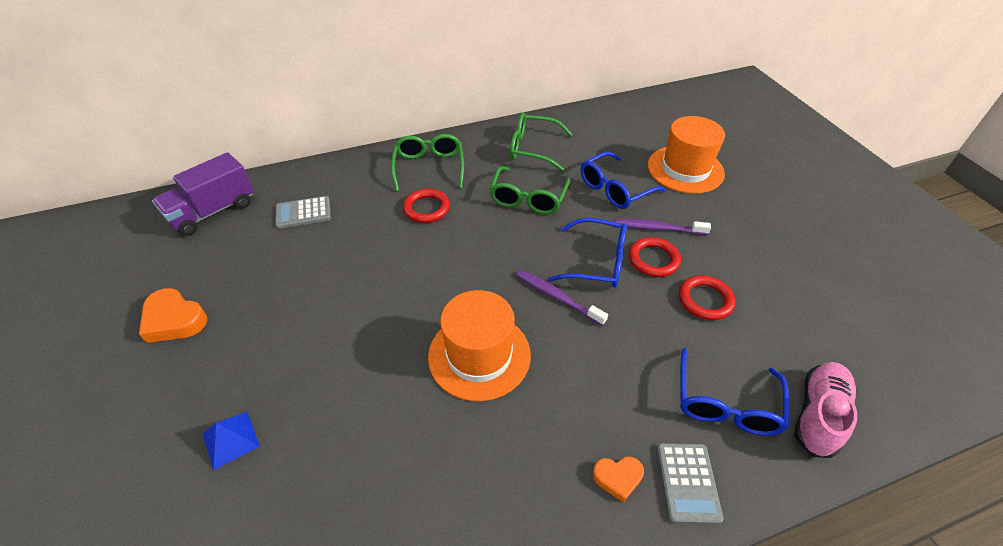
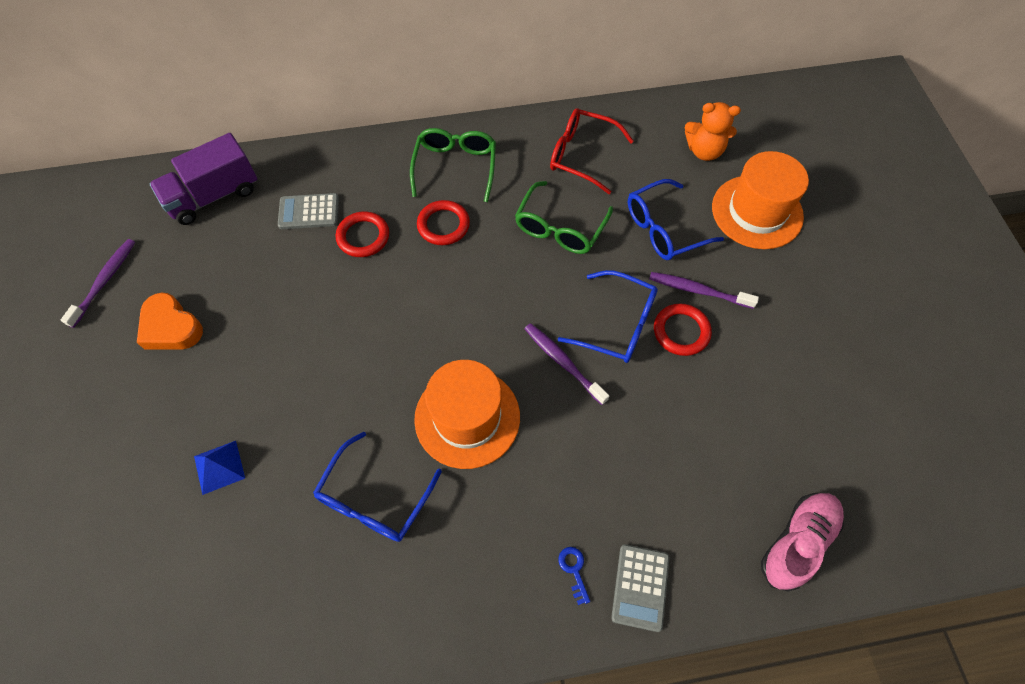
camera: 10 degrees right, 15 degrees up
green glasses [510,112,573,171] -> red glasses [550,108,634,194]
orange heart [593,456,644,502] -> blue key [558,547,590,605]
red ring [679,275,736,320] -> red ring moved to [336,211,389,257]
blue glasses [680,348,789,436] -> blue glasses moved to [313,432,442,542]
none -> purple toothbrush [61,239,135,328]
none -> orange teddy bear [685,102,741,161]

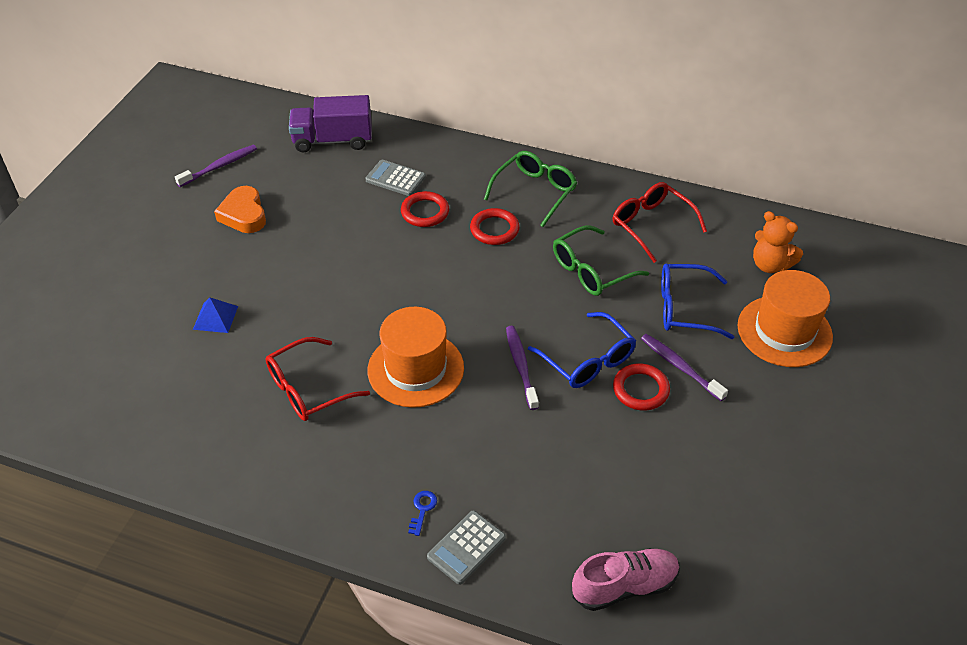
camera: 30 degrees right, 15 degrees down
blue glasses [313,432,442,542] -> red glasses [265,337,370,421]

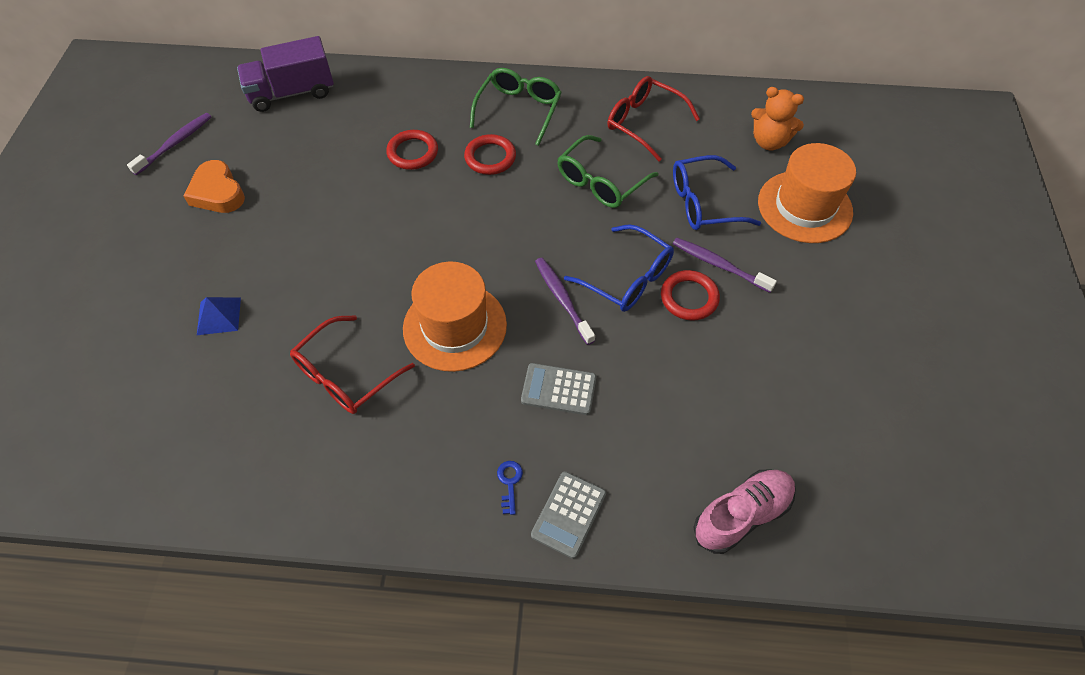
camera: 15 degrees left, 10 degrees up
grey calculator [365,160,426,196] -> grey calculator moved to [521,363,596,415]

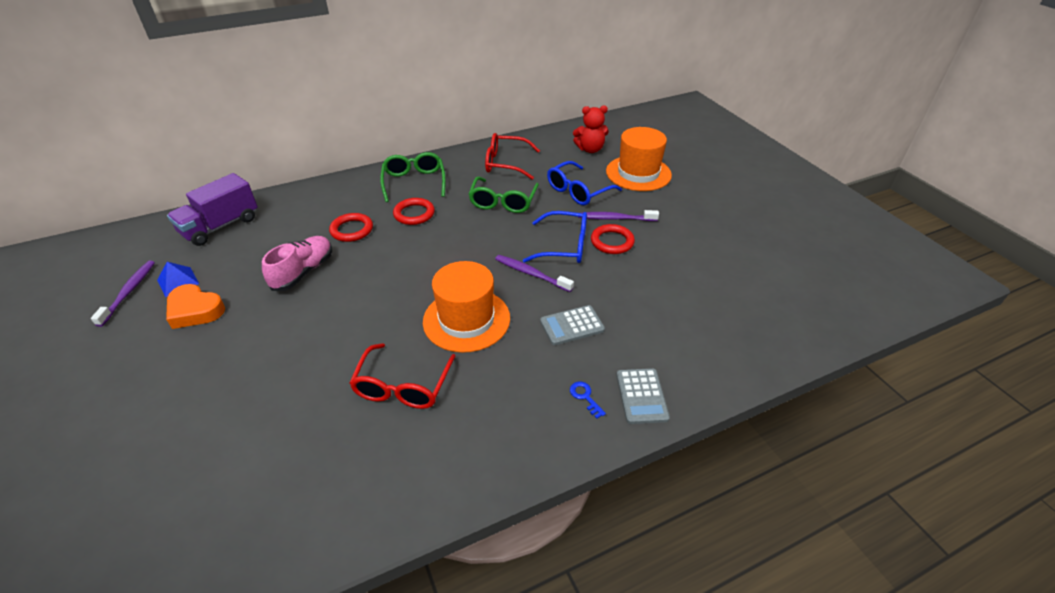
camera: 30 degrees left, 15 degrees down
blue pyramid [197,297,241,335] -> blue pyramid moved to [157,262,199,297]
pink shoe [693,470,796,554] -> pink shoe moved to [262,236,332,291]
orange teddy bear [751,87,804,150] -> red teddy bear [573,106,609,153]

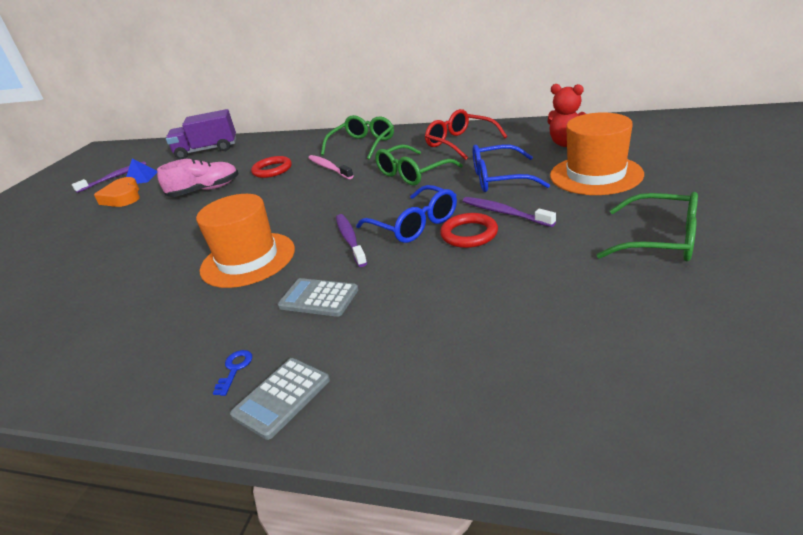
camera: 45 degrees right, 10 degrees down
red glasses [349,343,456,409] -> none
red ring [393,198,435,225] -> pink toothbrush [308,155,354,179]
none -> green glasses [597,192,698,261]

